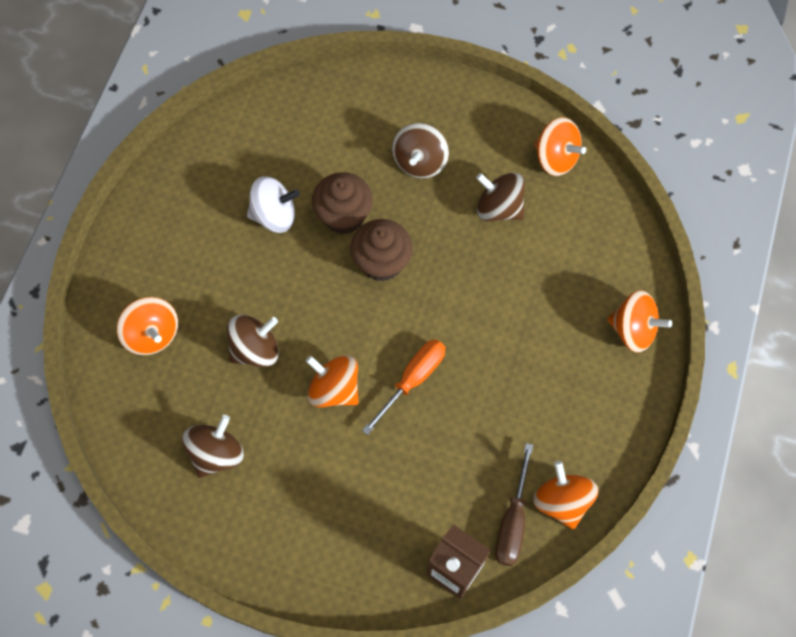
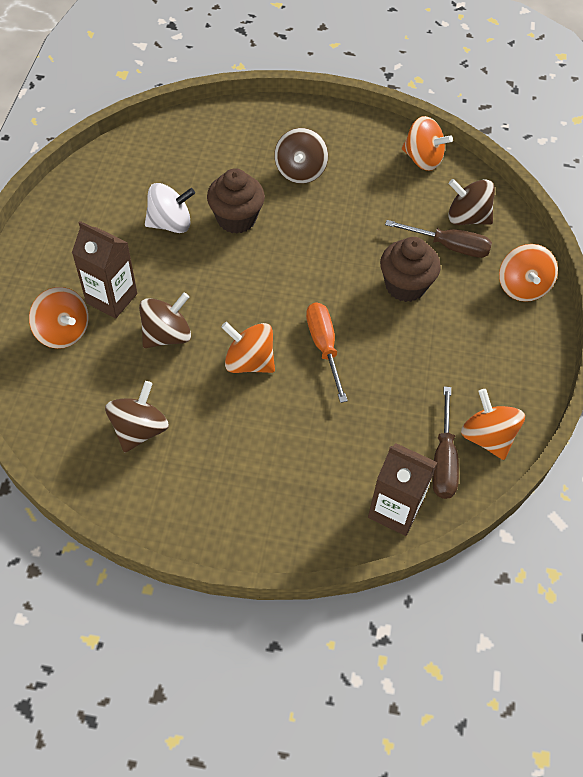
camera: 10 degrees left, 10 degrees down
brown cupcake [350,219,413,281] -> brown cupcake moved to [380,237,441,302]
orange screwdriver [362,339,446,435] -> orange screwdriver turned 45 degrees counterclockwise [306,302,348,403]
brown spinning top [476,173,525,221] -> brown spinning top moved to [448,179,495,225]
orange spinning top [607,290,672,353] -> orange spinning top turned 75 degrees clockwise [499,244,558,302]
none -> brown carton [72,221,137,319]
none -> brown screwdriver [385,220,492,258]

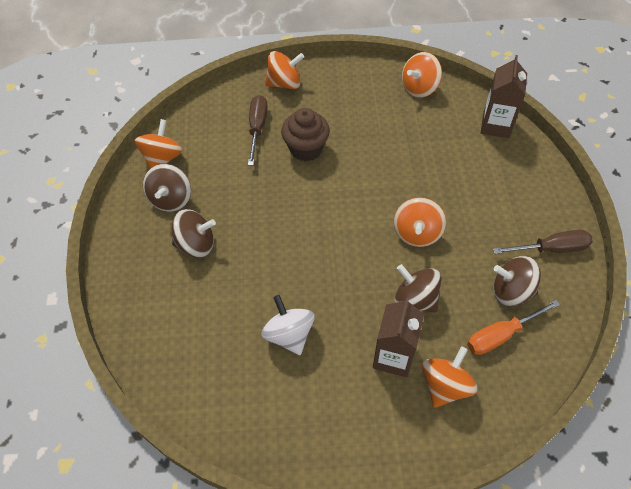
camera: 100 degrees left, 0 degrees up
brown cupcake [207,168,265,234] -> none
orange screwdriver [306,302,348,403] -> orange screwdriver moved to [467,300,560,355]
brown screwdriver [433,386,459,499] -> brown screwdriver moved to [493,230,593,254]
brown spinning top [448,179,495,225] -> brown spinning top moved to [143,164,191,212]

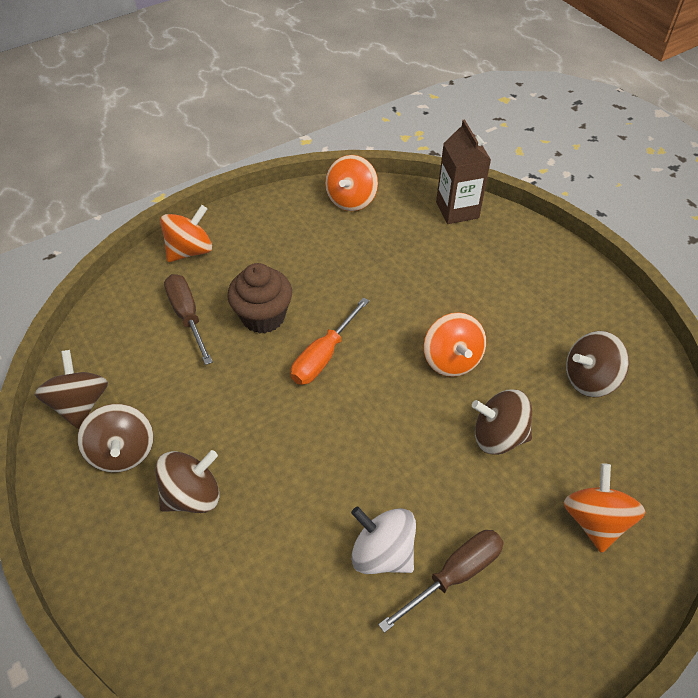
camera: 30 degrees left, 5 degrees down
orange spinning top [134,119,182,168] -> brown spinning top [35,350,108,429]
brown carton [373,298,424,378] -> none
orange screwdriver [467,300,560,355] -> orange screwdriver moved to [291,298,369,385]
brown screwdriver [493,230,593,254] -> brown screwdriver moved to [378,530,504,633]

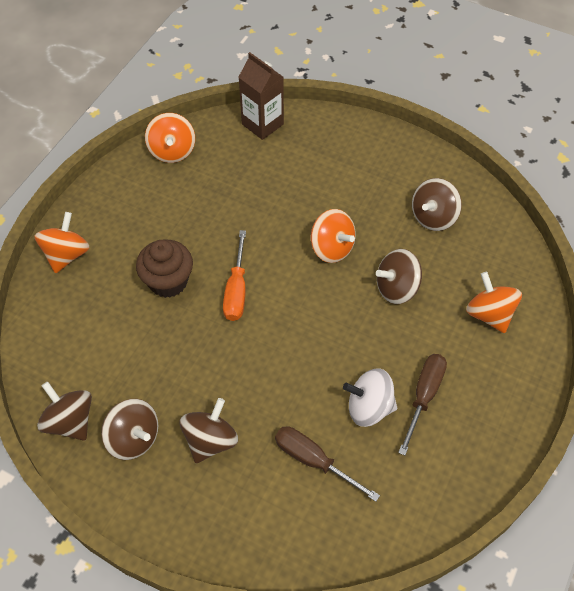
camera: 30 degrees left, 5 degrees up
brown screwdriver [164,274,213,365] -> brown screwdriver moved to [275,426,380,502]

